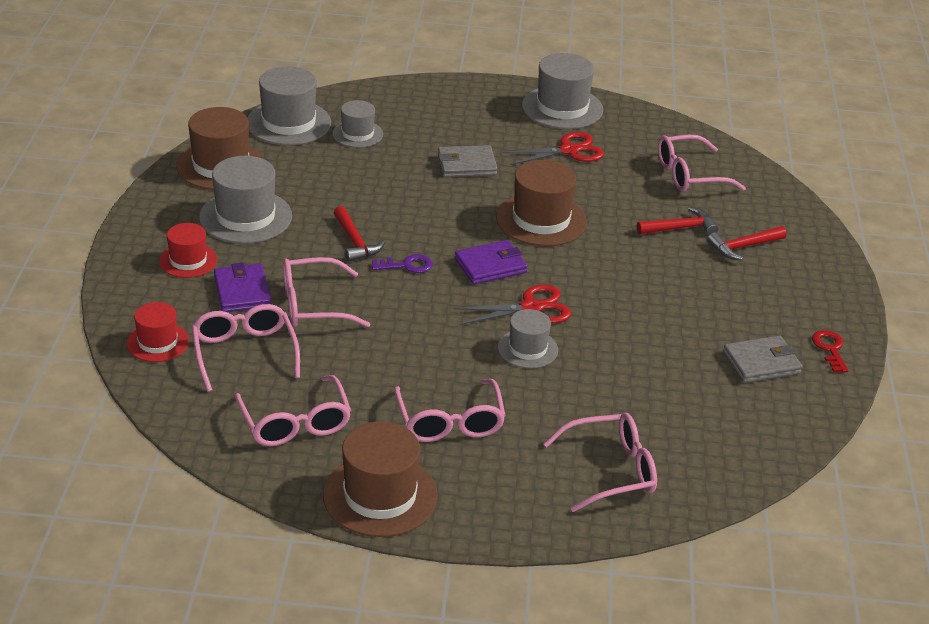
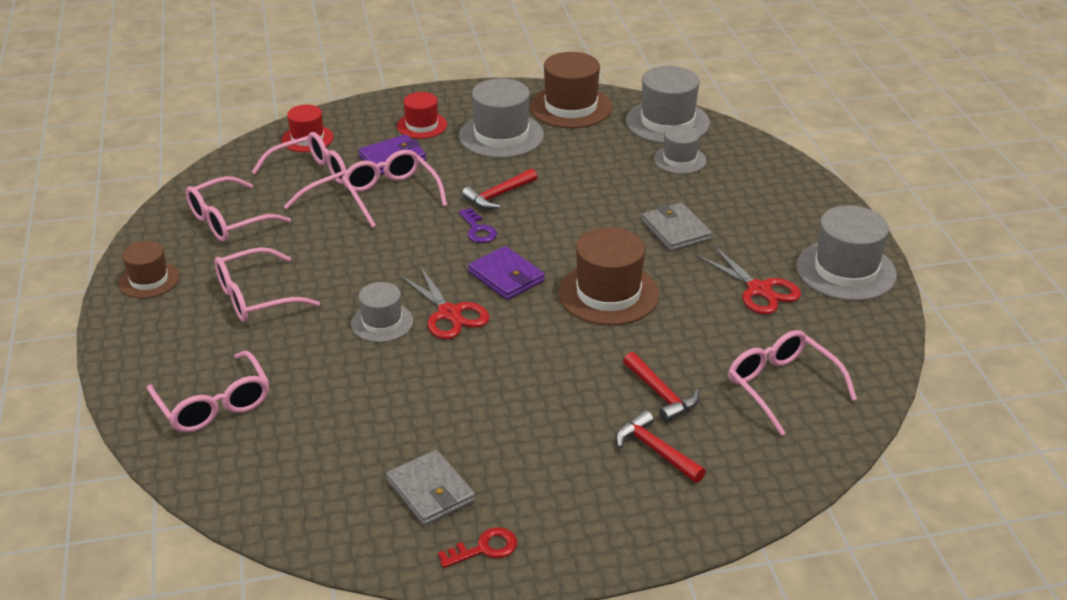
camera: 75 degrees right, 0 degrees up
brown hat [323,421,438,537] -> brown hat [118,241,179,298], size x0.60

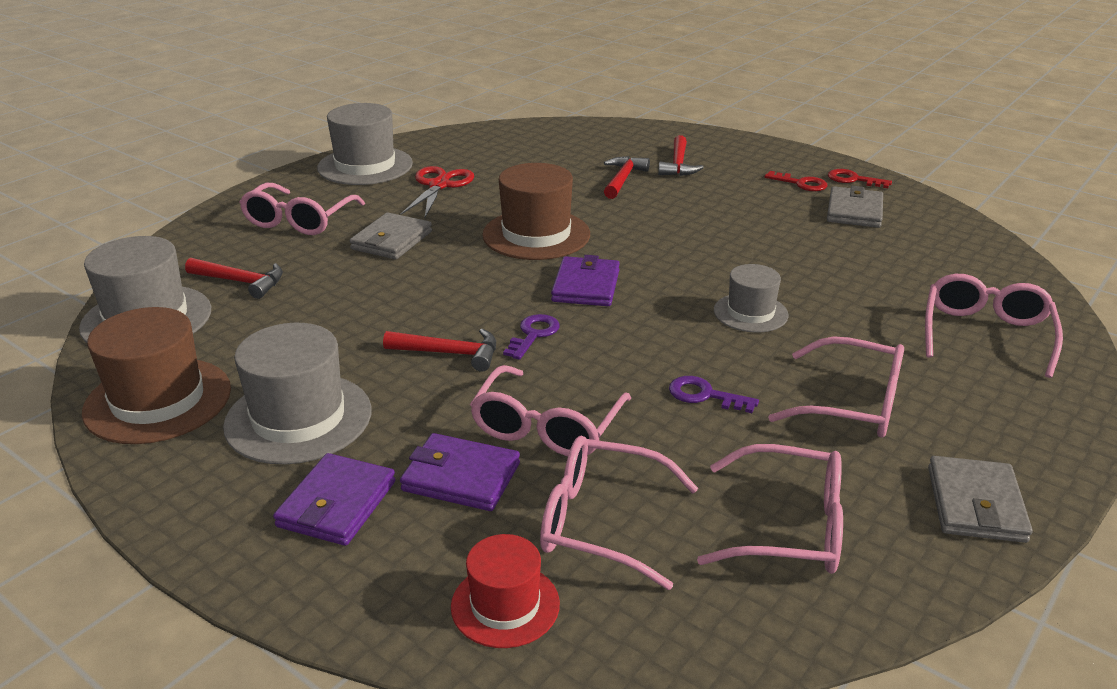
camera: 130 degrees left, 5 degrees down
brown hat [118,241,179,298] -> grey wallet [928,456,1033,543]
red hat [397,92,447,139] -> purple wallet [273,453,396,546]
red scissors [399,266,490,339] -> none
grey hat [654,125,706,174] -> red hammer [185,258,283,299]
pink glasses [728,330,857,436] -> pink glasses moved to [239,183,365,235]
none -> purple key [669,376,759,413]
none -> red key [765,171,827,191]

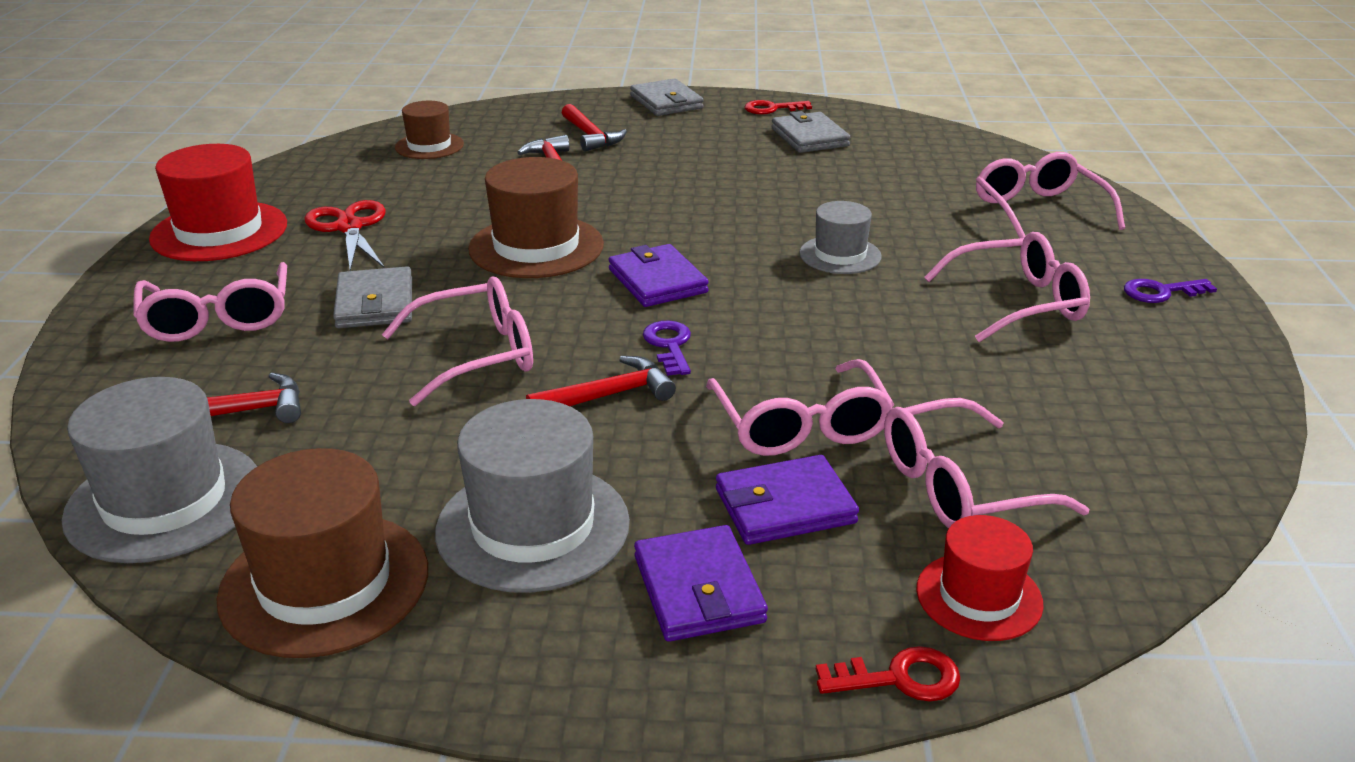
camera: 35 degrees left, 0 degrees up
grey hat [317,103,413,185] -> red hat [149,144,287,261]
purple key [669,376,759,413] -> purple key moved to [1124,279,1217,303]
pink glasses [697,444,843,574] -> pink glasses moved to [382,276,533,406]
red key [765,171,827,191] -> red key moved to [816,646,961,701]
grey wallet [928,456,1033,543] -> grey wallet moved to [630,78,704,116]
none -> brown hat [395,101,464,159]

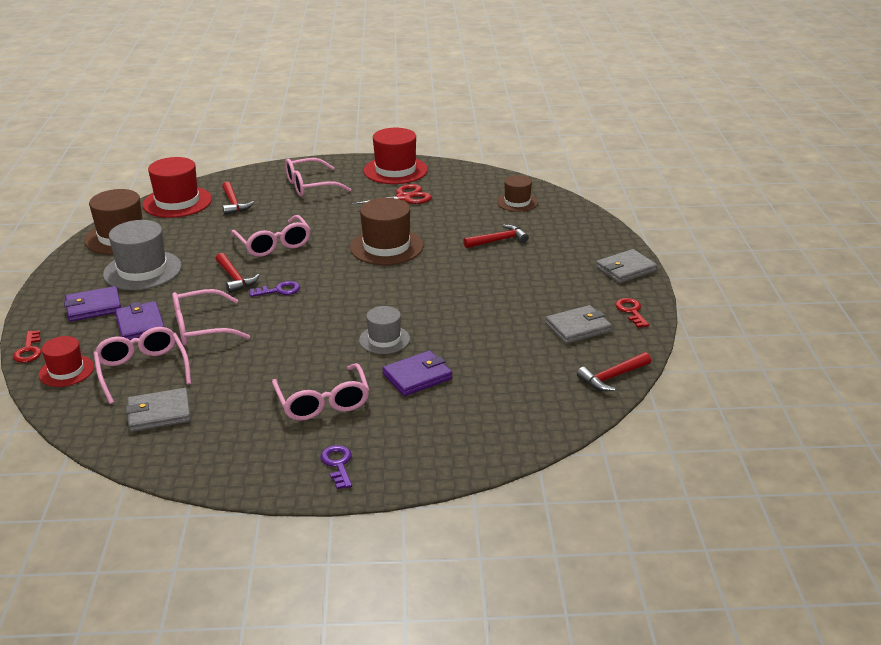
camera: 85 degrees right, 0 degrees up
grey hat [62,377,257,563] -> red hat [143,157,212,218]
grey wallet [333,266,412,328] -> grey wallet moved to [125,388,191,432]
red hammer [561,104,627,152] -> red hammer moved to [577,352,651,391]
purple wallet [609,244,709,307] -> purple wallet moved to [382,351,452,396]
pink glasses [976,152,1125,238] -> none

